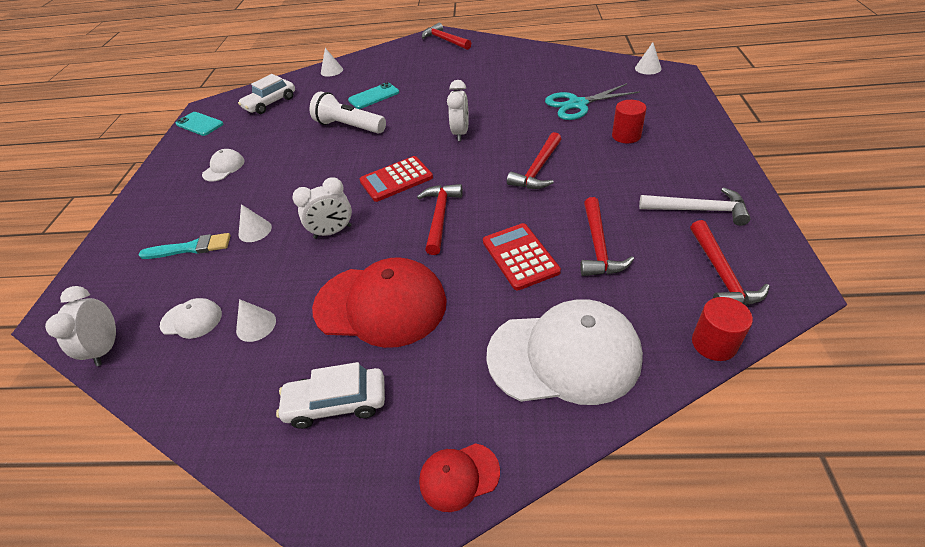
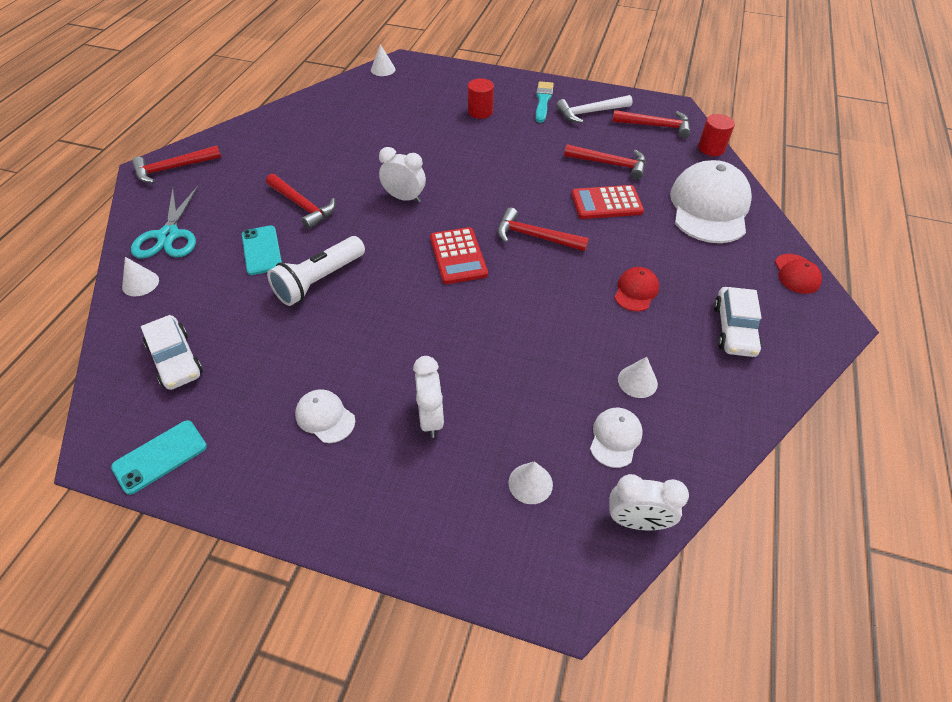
camera: 80 degrees left, 5 degrees up
turquoise brush [138,233,231,259] -> turquoise brush moved to [536,81,554,123]
white cone [239,204,272,242] -> white cone moved to [509,461,553,504]
white clock [292,177,352,239] -> white clock moved to [413,356,444,438]
red cap [312,257,447,348] -> red cap [614,267,659,311], size x0.46
red hammer [507,132,561,189] -> red hammer moved to [266,174,335,229]
turquoise scissors [545,83,640,120] -> turquoise scissors moved to [131,186,198,258]
white hammer [639,187,751,226] -> white hammer turned 135 degrees counterclockwise [556,95,632,123]

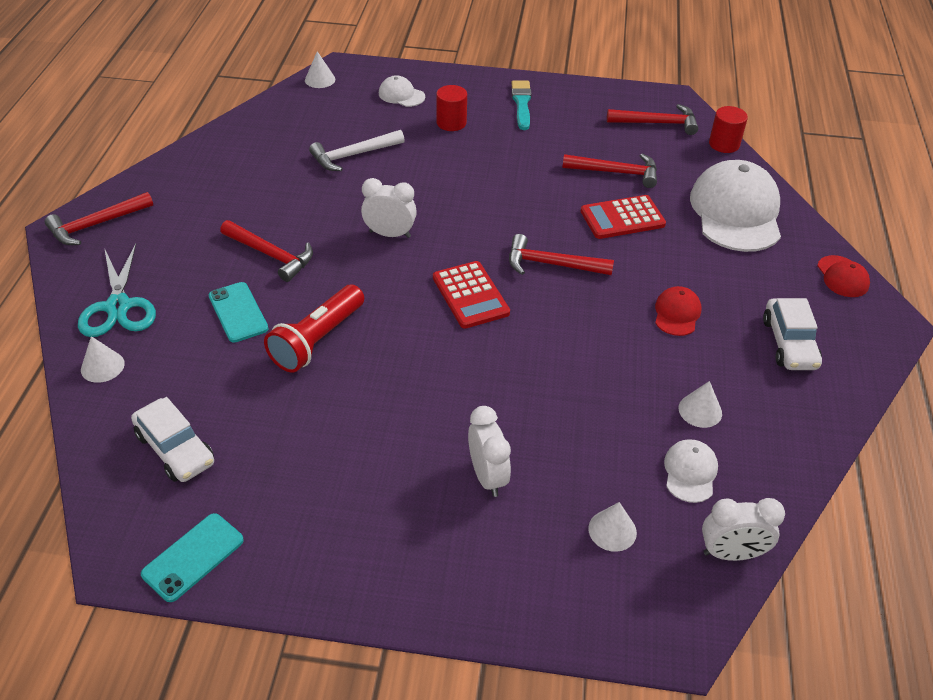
camera: 10 degrees left, 5 degrees down
white flashlight [267,236,365,306] -> red flashlight [264,284,364,373]
white cap [295,389,355,443] -> white cap moved to [379,75,425,107]
white hammer [556,95,632,123] -> white hammer moved to [309,130,405,171]

